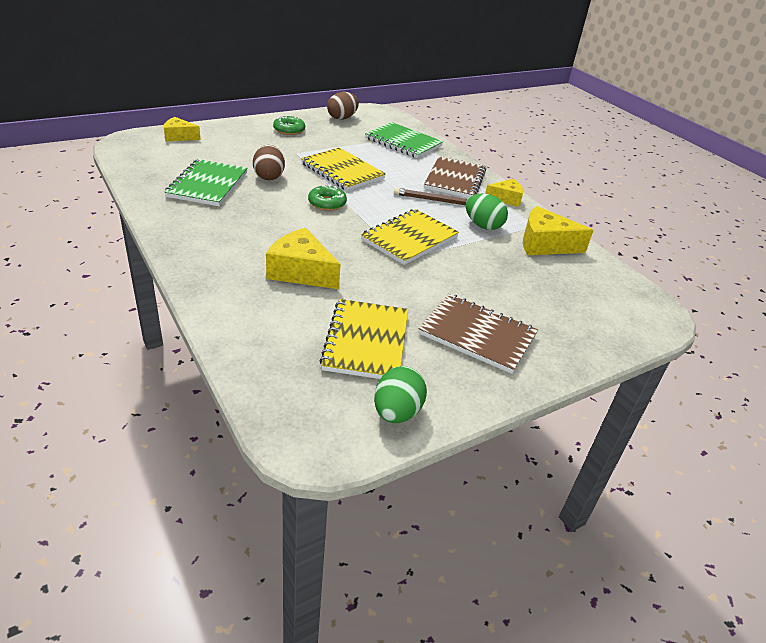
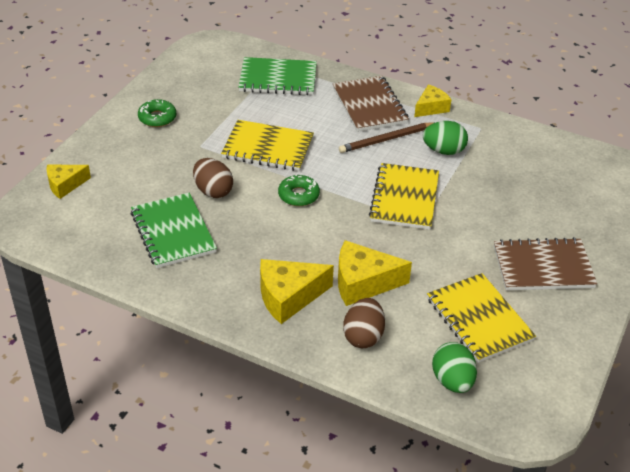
camera: 30 degrees left, 5 degrees up
brown egg [327,92,359,120] -> brown egg moved to [343,298,385,348]
green egg [374,366,427,423] -> green egg moved to [432,342,477,393]
yellow cheese [523,206,594,255] -> yellow cheese moved to [260,259,334,324]

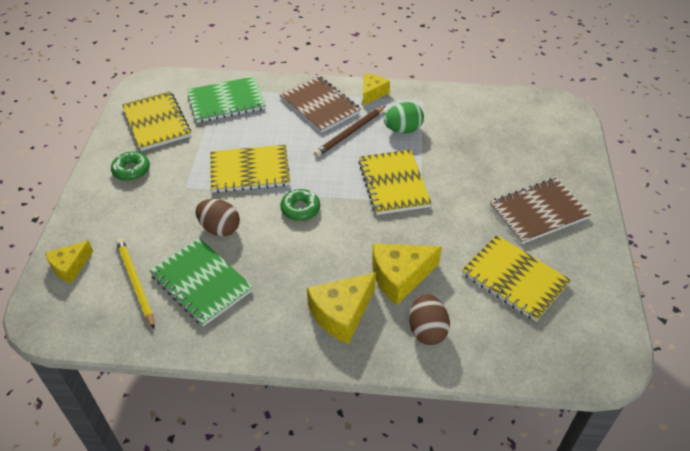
camera: 20 degrees left, 5 degrees up
green egg [432,342,477,393] -> none
none -> yellow pencil [116,238,155,328]
none -> yellow notebook [122,91,191,151]

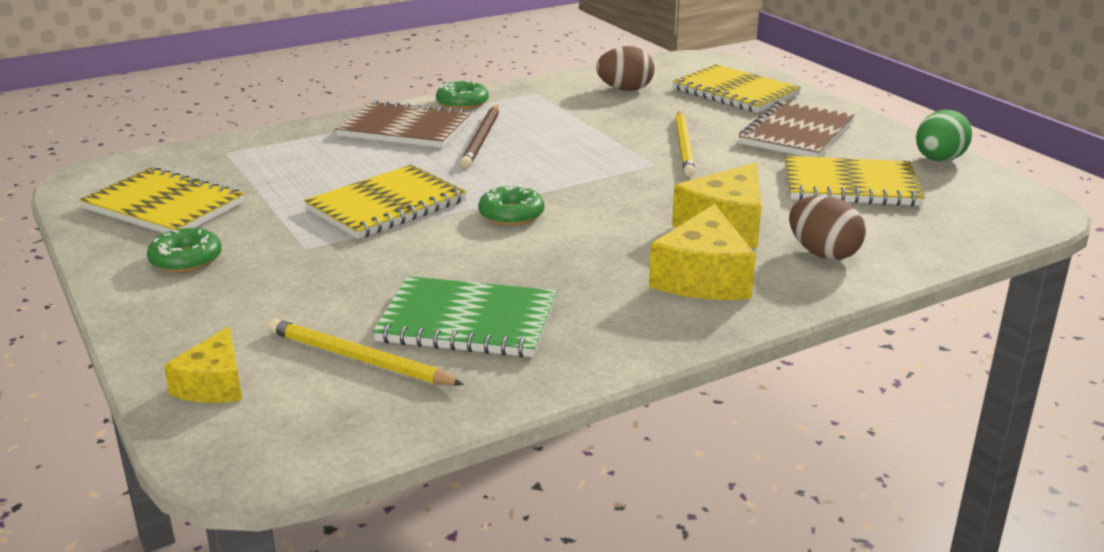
camera: 35 degrees left, 20 degrees down
green notebook [187,76,266,123] -> none
brown egg [196,199,240,236] -> brown egg moved to [596,46,655,91]
yellow notebook [358,150,432,215] -> yellow notebook moved to [672,64,801,113]
yellow cheese [363,73,390,105] -> green donut [436,80,489,110]
green egg [384,102,424,133] -> green egg moved to [916,110,972,162]
none -> yellow pencil [675,111,695,177]

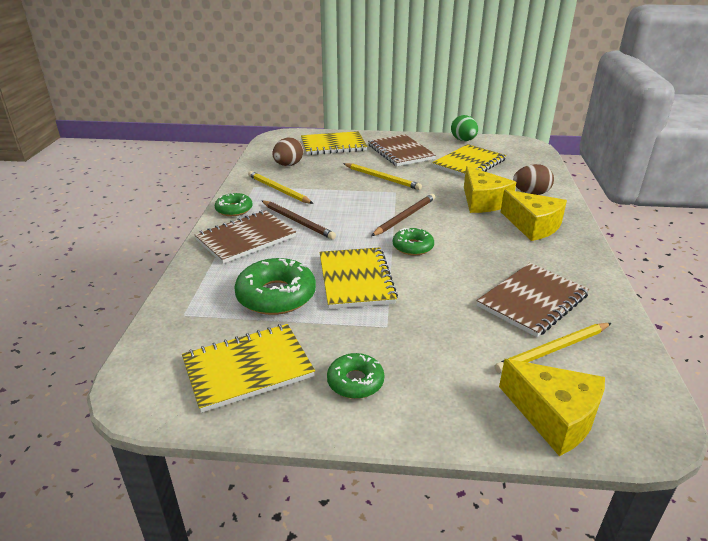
camera: 55 degrees left, 5 degrees up
yellow cheese [164,326,242,403] -> yellow cheese [499,359,605,456], size x1.58
green notebook [373,276,557,357] -> brown notebook [477,263,589,337]
none -> green donut [234,258,316,315]
none -> yellow pencil [248,171,313,204]
none -> brown pencil [371,194,435,236]

